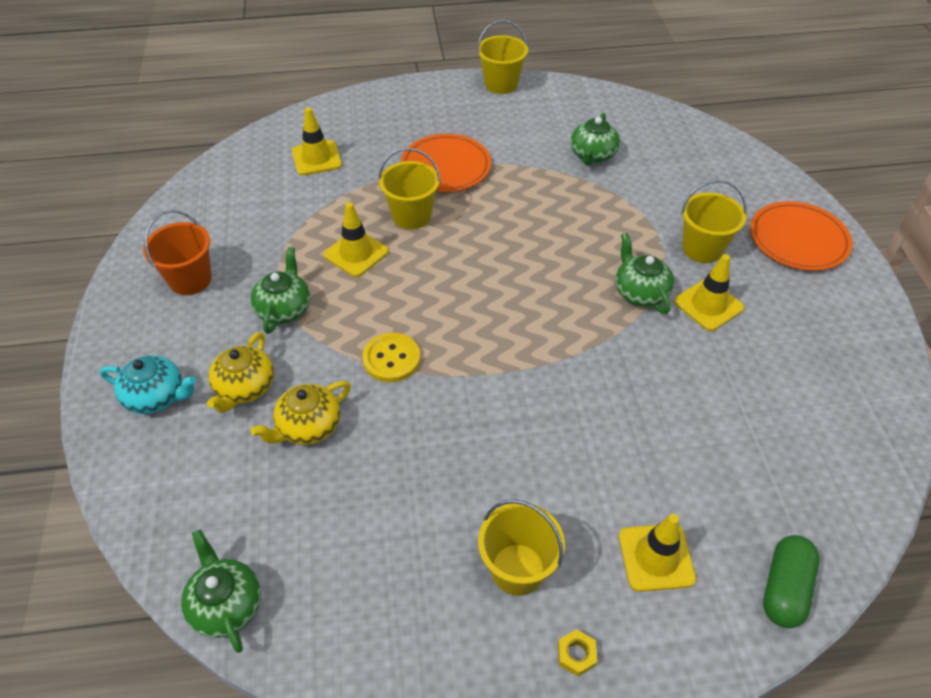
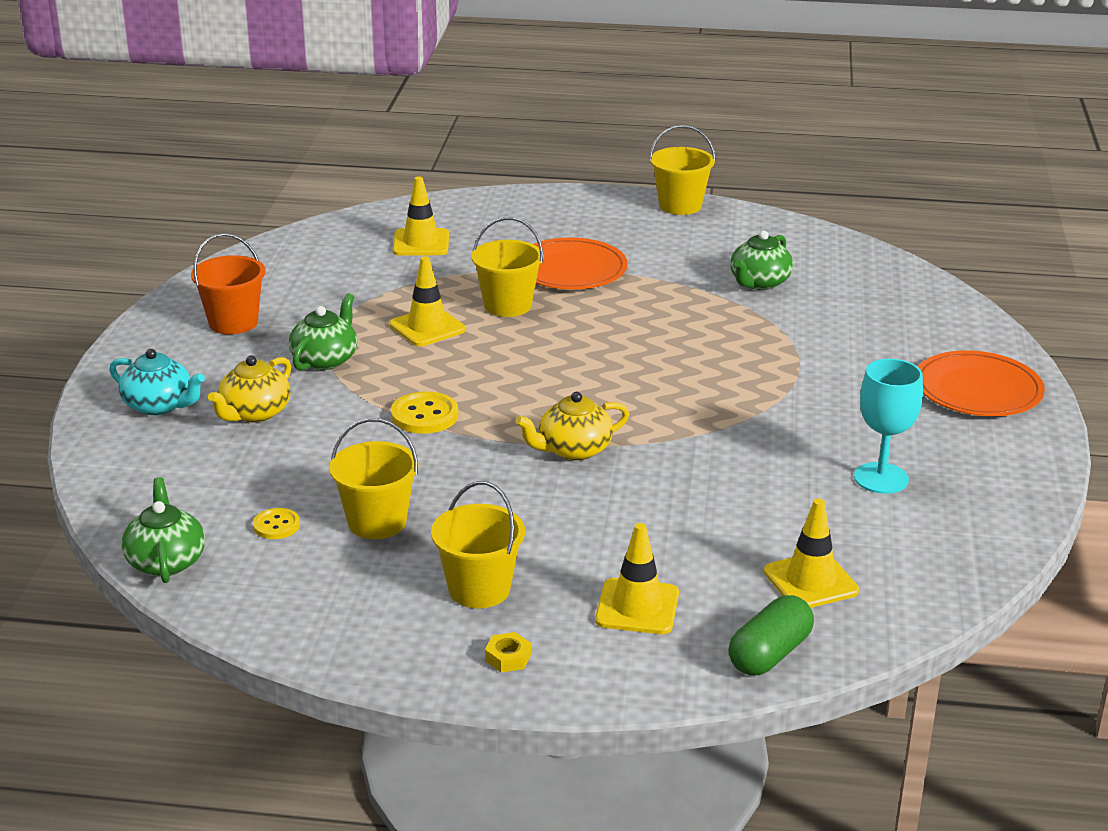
camera: 15 degrees right, 20 degrees down
yellow teapot [251,381,351,445] -> yellow teapot moved to [515,392,629,461]
green teapot [615,233,674,314] -> none
yellow traffic cone [674,254,744,331] -> yellow traffic cone moved to [764,498,859,608]
yellow bucket [681,180,747,263] -> yellow bucket moved to [329,418,419,539]
none -> yellow button [253,508,300,539]
none -> turquoise goblet [854,359,923,494]

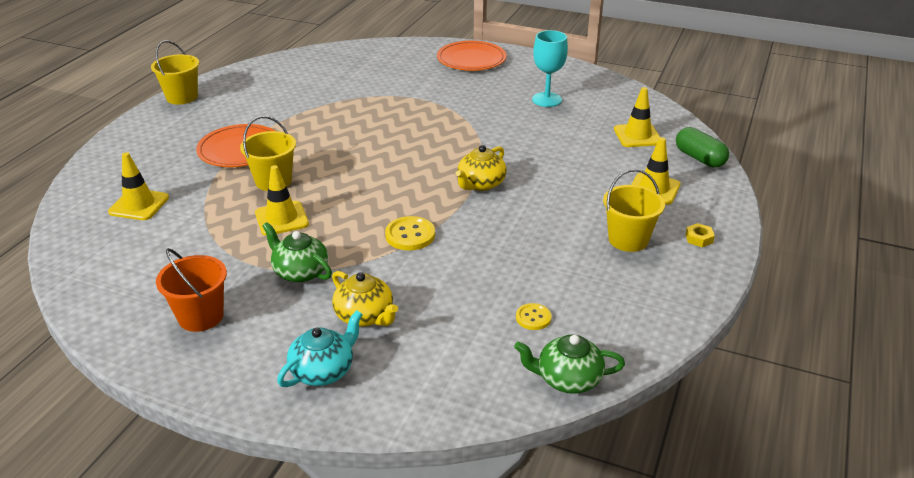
camera: 75 degrees left, 5 degrees up
yellow bucket [329,418,419,539] -> none
yellow teapot [515,392,629,461] -> yellow teapot turned 45 degrees clockwise [456,145,506,191]
green teapot [730,231,793,290] -> none

